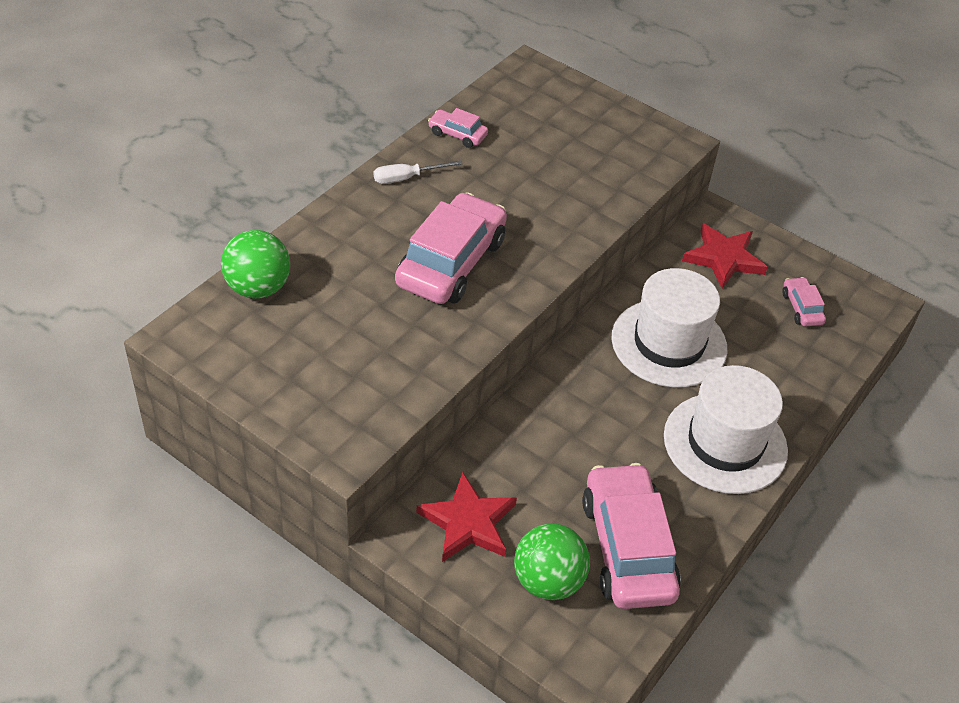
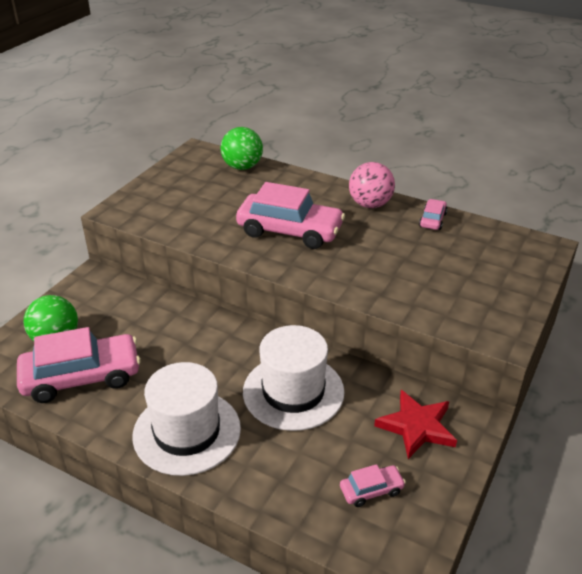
camera: 85 degrees right, 10 degrees down
white screwdriver [374,160,463,184] -> pink ball [349,162,395,208]
red star [416,472,517,562] -> none

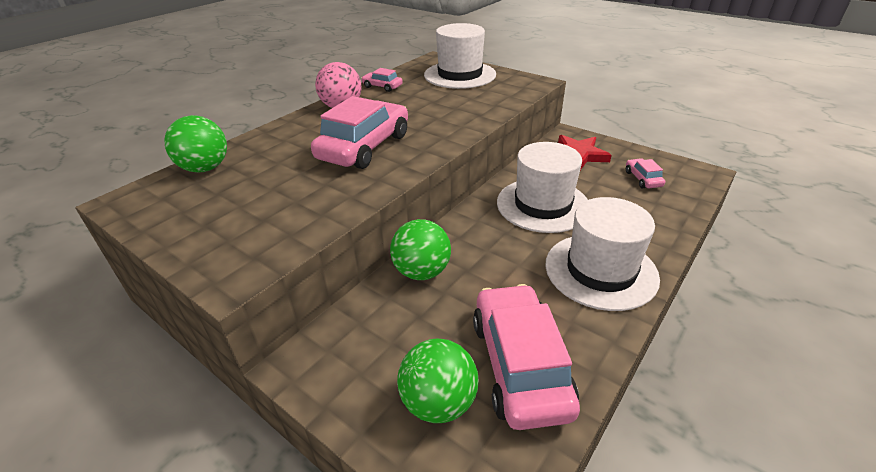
camera: 80 degrees left, 0 degrees up
none -> green ball [390,219,451,280]
none -> white hat [424,23,496,89]

